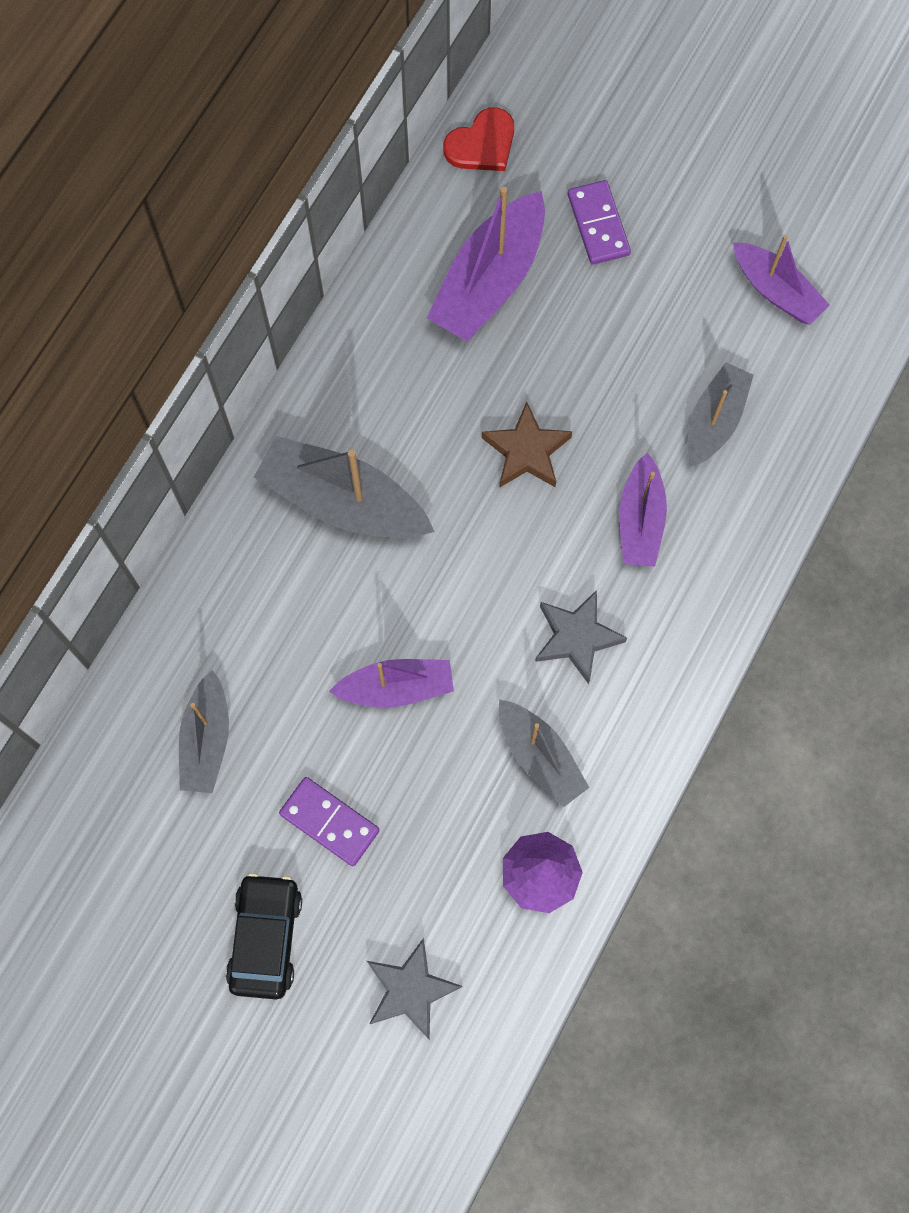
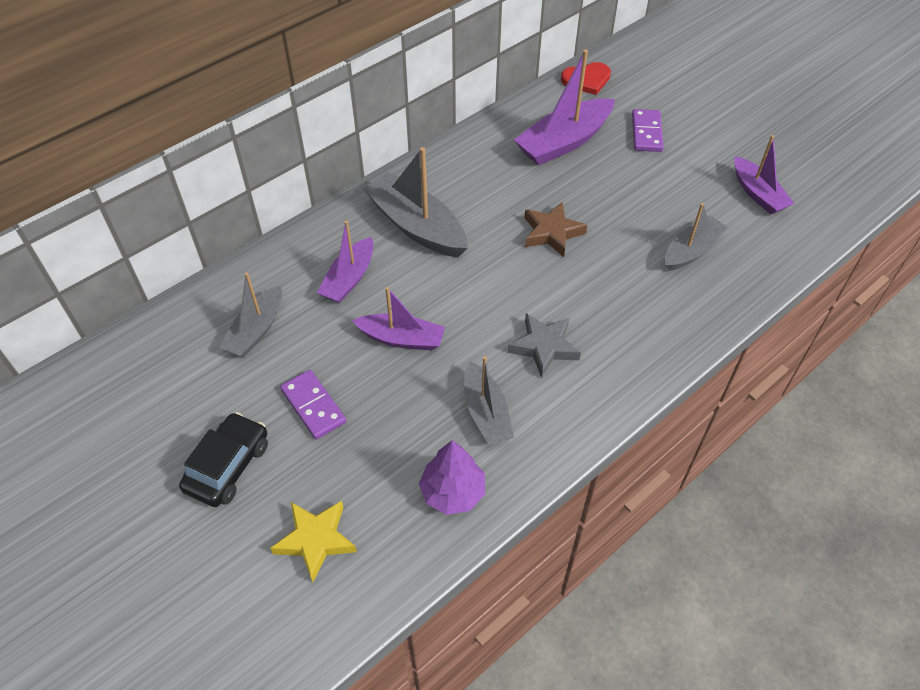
camera: 20 degrees right, 20 degrees down
grey star [367,938,462,1040] -> yellow star [270,501,357,582]
purple boat [619,453,667,567] -> purple boat moved to [317,221,374,303]

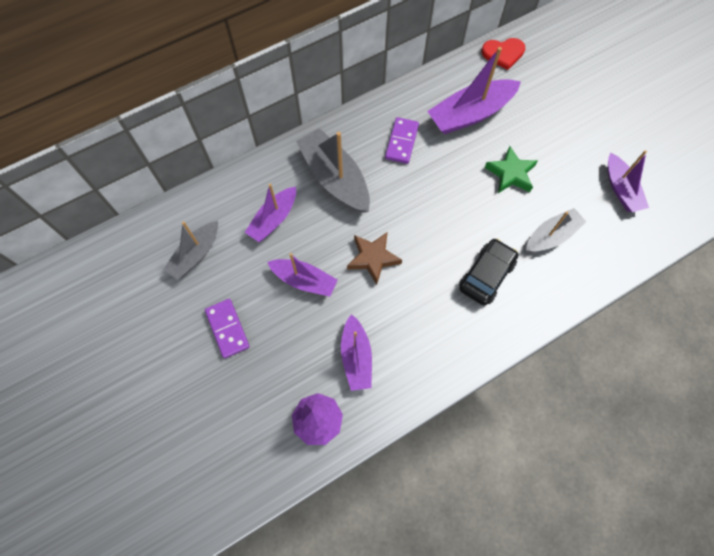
camera: 10 degrees right, 15 degrees up
black car [179,412,268,507] -> black car moved to [459,238,518,305]
yellow star [270,501,357,582] -> none
grey boat [464,356,514,445] -> purple boat [341,314,372,391]
grey star [508,313,581,378] -> none
brown star [525,202,587,257] -> brown star moved to [347,232,402,285]
purple domino [632,109,664,152] -> purple domino moved to [385,117,419,164]
none -> green star [485,146,538,193]

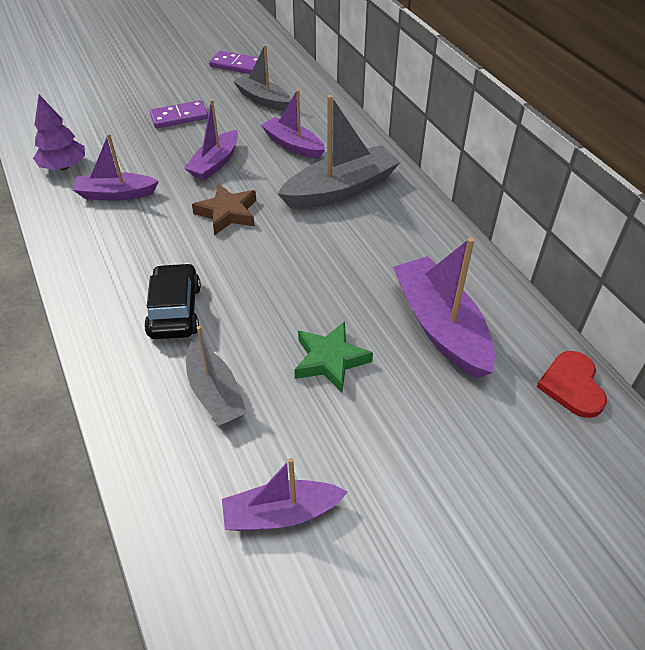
camera: 95 degrees right, 20 degrees down
purple domino [385,117,419,164] -> purple domino moved to [209,51,258,74]
black car [459,238,518,305] -> black car turned 135 degrees counterclockwise [144,263,201,339]

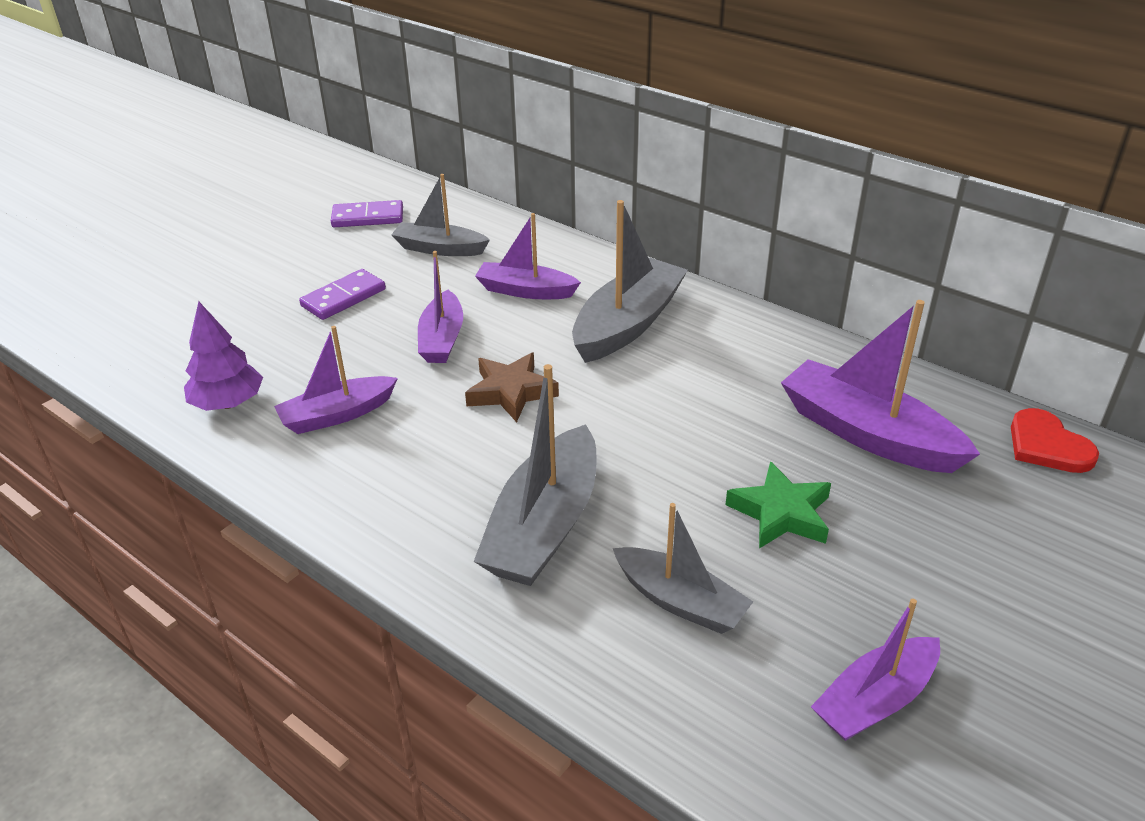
camera: 25 degrees left, 10 degrees down
black car [144,263,201,339] -> grey boat [473,364,597,586]

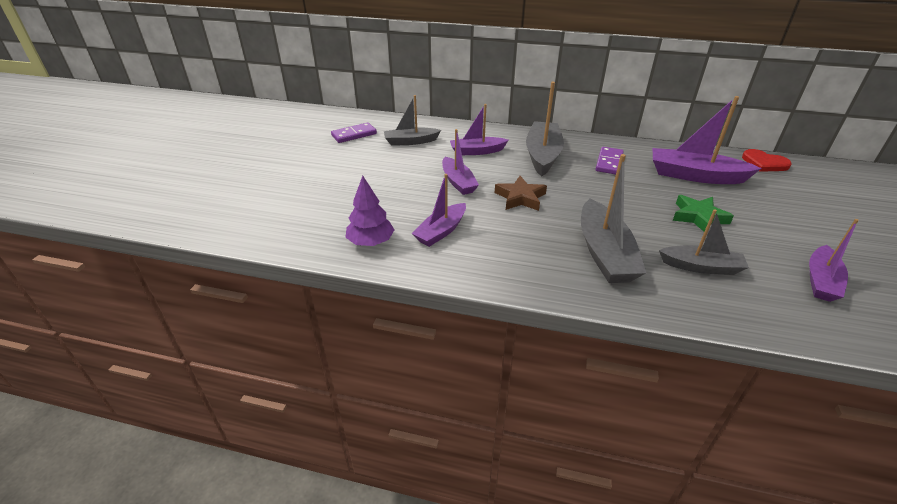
camera: 25 degrees left, 0 degrees up
purple domino [299,269,386,320] -> purple domino moved to [595,147,624,174]

